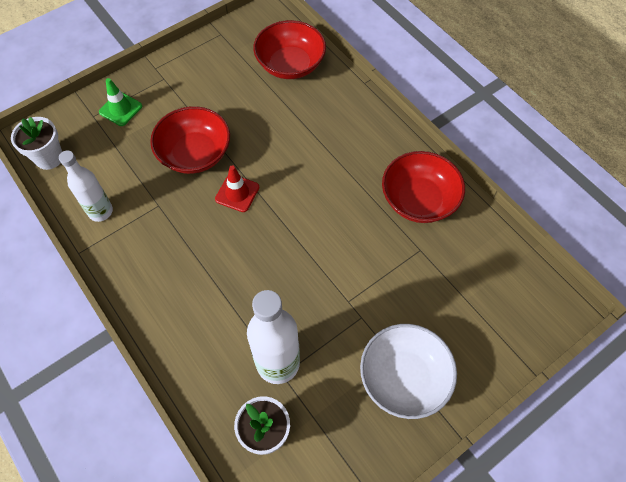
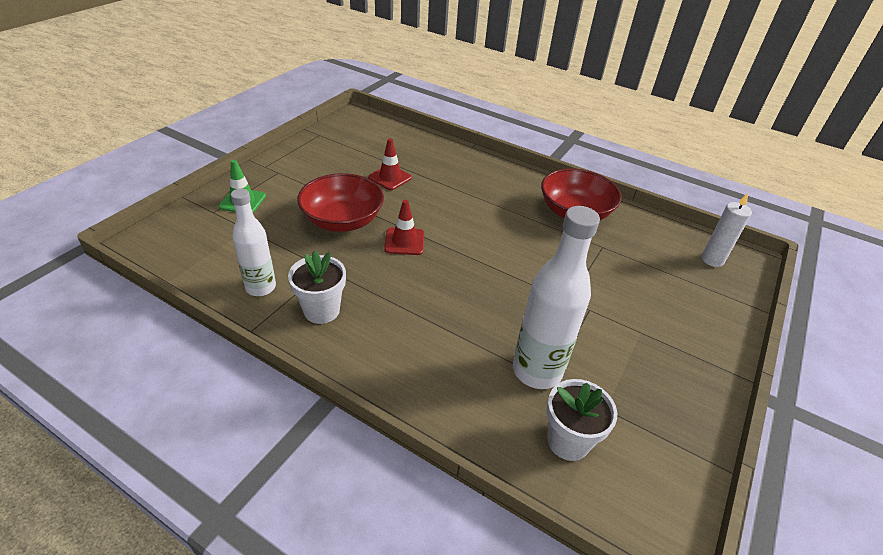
camera: 25 degrees left, 20 degrees down
white flower pot [11,117,62,170] -> white flower pot moved to [288,251,346,324]
red bowl [253,20,326,79] -> none
white bowl [360,324,457,419] -> none
none -> red traffic cone [368,138,412,190]
none -> white candle [701,193,752,267]

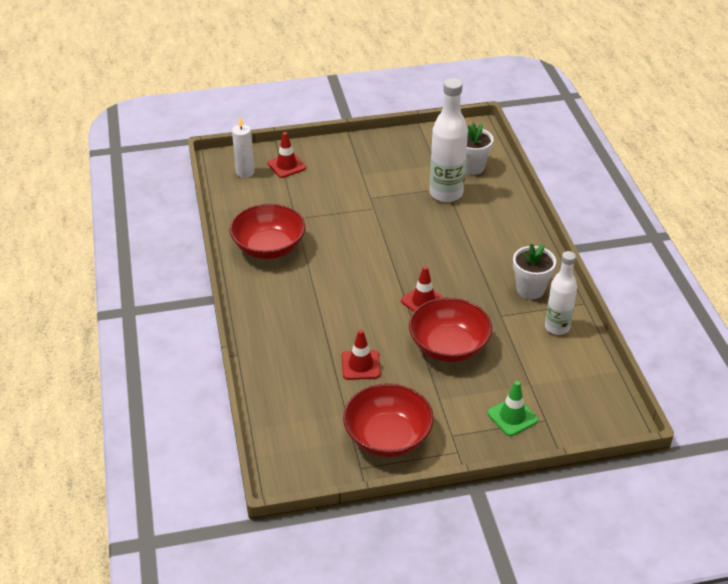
camera: 130 degrees left, 0 degrees up
none -> red traffic cone [268,132,306,178]
none -> red bowl [343,383,434,457]

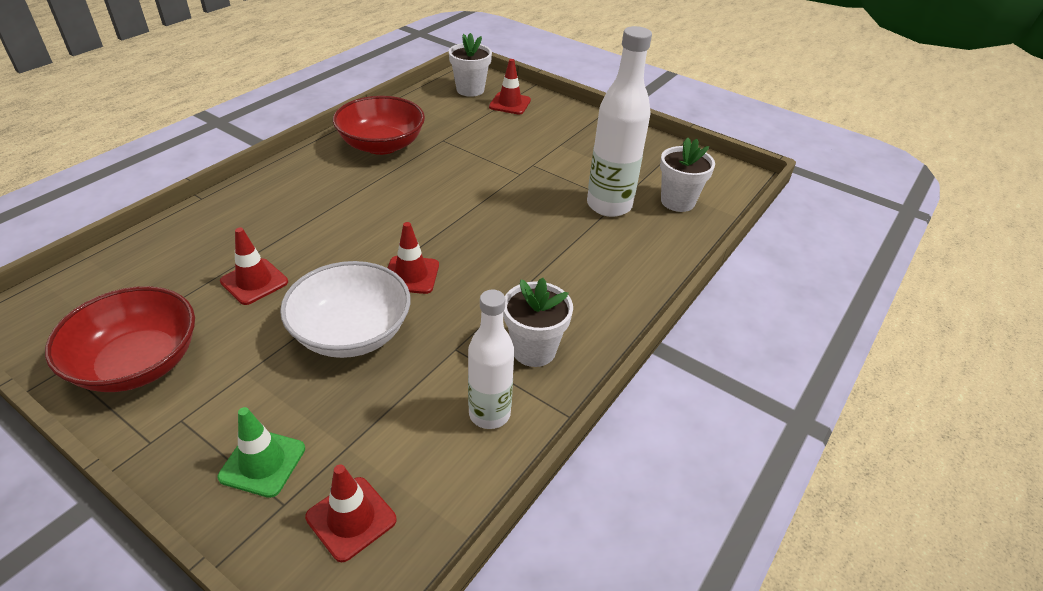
camera: 45 degrees right, 0 degrees up
white candle [232,117,254,178] -> white flower pot [449,33,492,97]
red bowl [409,298,492,362] -> white bowl [280,261,411,358]
none -> red traffic cone [305,464,397,562]

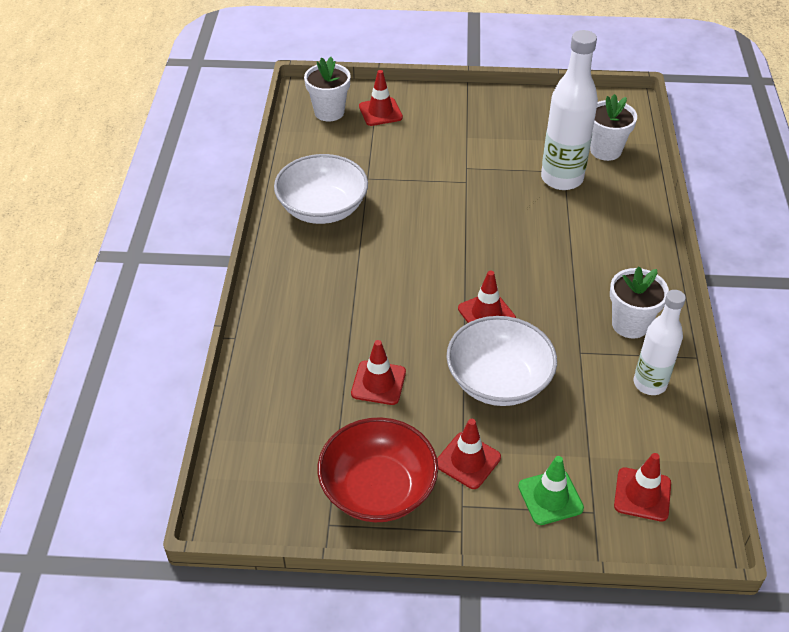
camera: 30 degrees left, 5 degrees up
red bowl [333,96,425,155] -> white bowl [274,154,368,224]
none -> red traffic cone [437,419,501,489]

